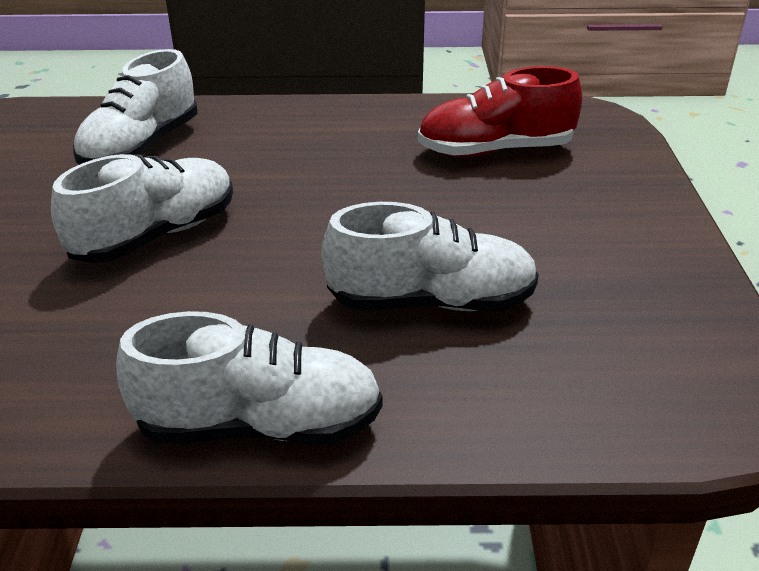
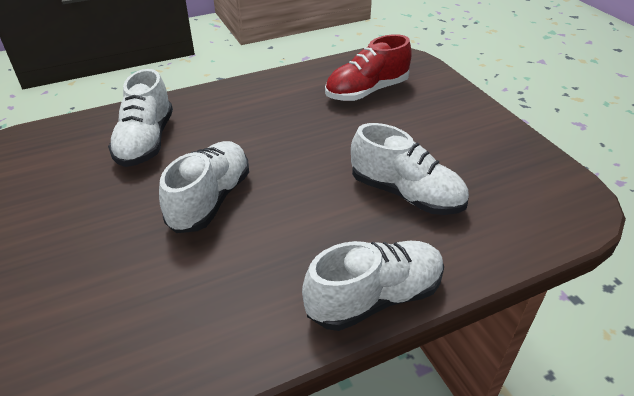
camera: 25 degrees left, 5 degrees up
white shoe [322,202,539,311] -> white shoe turned 60 degrees clockwise [351,123,469,215]

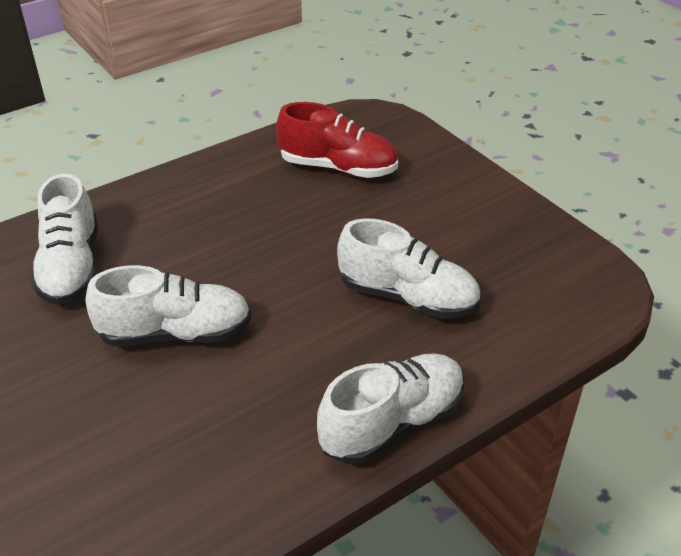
camera: 10 degrees left, 0 degrees up
white shoe [159,141,249,233] -> white shoe turned 75 degrees clockwise [86,265,251,346]
red shoe [325,34,412,101] -> red shoe turned 120 degrees counterclockwise [276,102,398,178]

